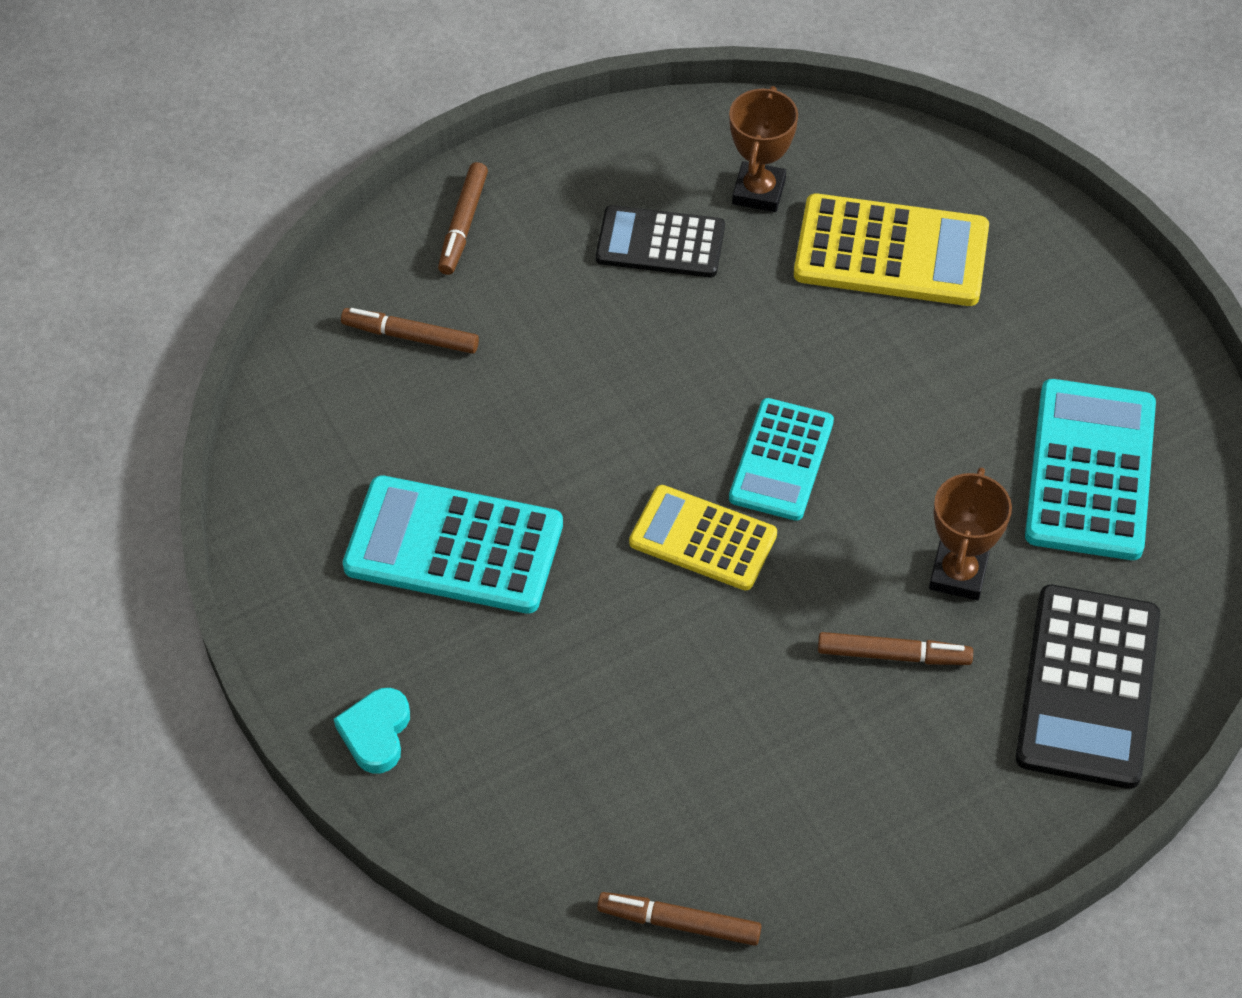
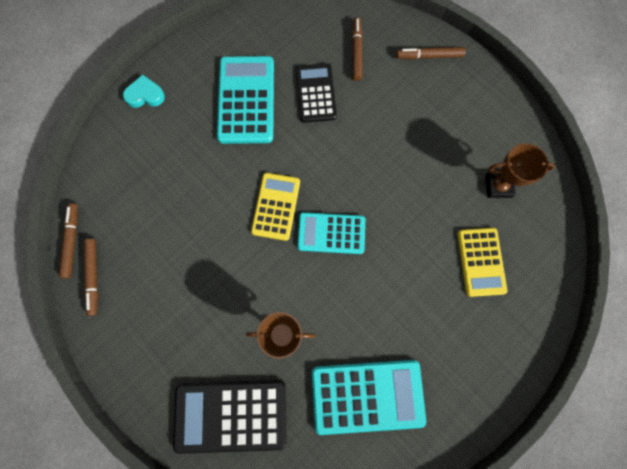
camera: 75 degrees right, 20 degrees up
black calculator [596,205,725,277] -> black calculator moved to [296,63,337,123]
yellow calculator [794,194,989,306] -> yellow calculator [457,228,507,297], size x0.66
brown marker [818,632,973,665] -> brown marker moved to [84,239,98,316]

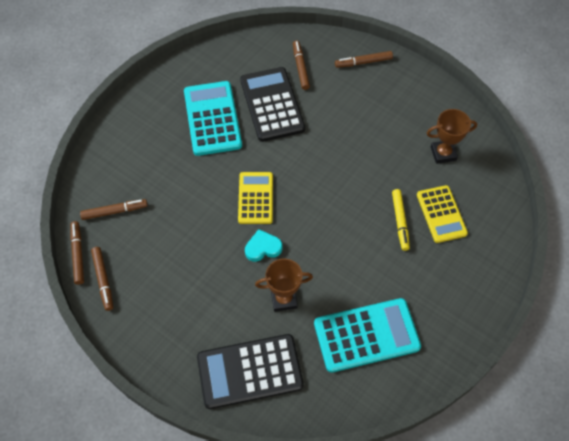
camera: 10 degrees left, 15 degrees down
turquoise heart [123,75,165,108] -> turquoise heart moved to [245,229,282,262]
black calculator [296,63,337,123] -> black calculator [240,67,305,142], size x1.51
turquoise calculator [297,212,365,254] -> none
none -> brown marker [80,199,148,220]
none -> yellow marker [392,189,410,251]

